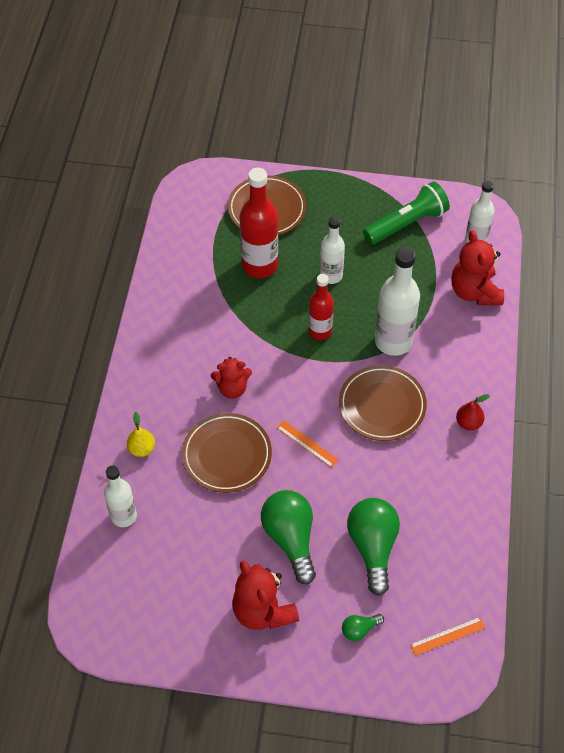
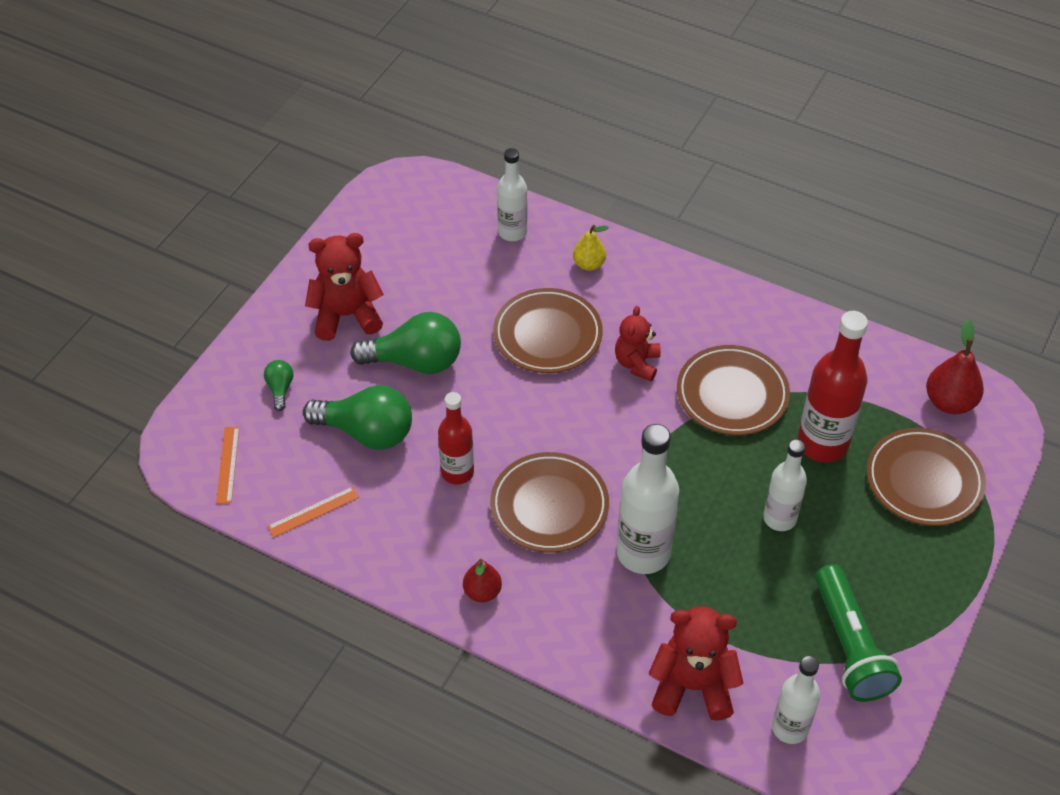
camera: 110 degrees right, 5 degrees down
orange ruler [277,420,339,468] -> orange ruler moved to [267,486,359,537]
red bottle [308,274,334,340] -> red bottle moved to [438,392,474,484]
none -> brown plate [677,345,790,435]
none -> red pear [926,319,984,414]

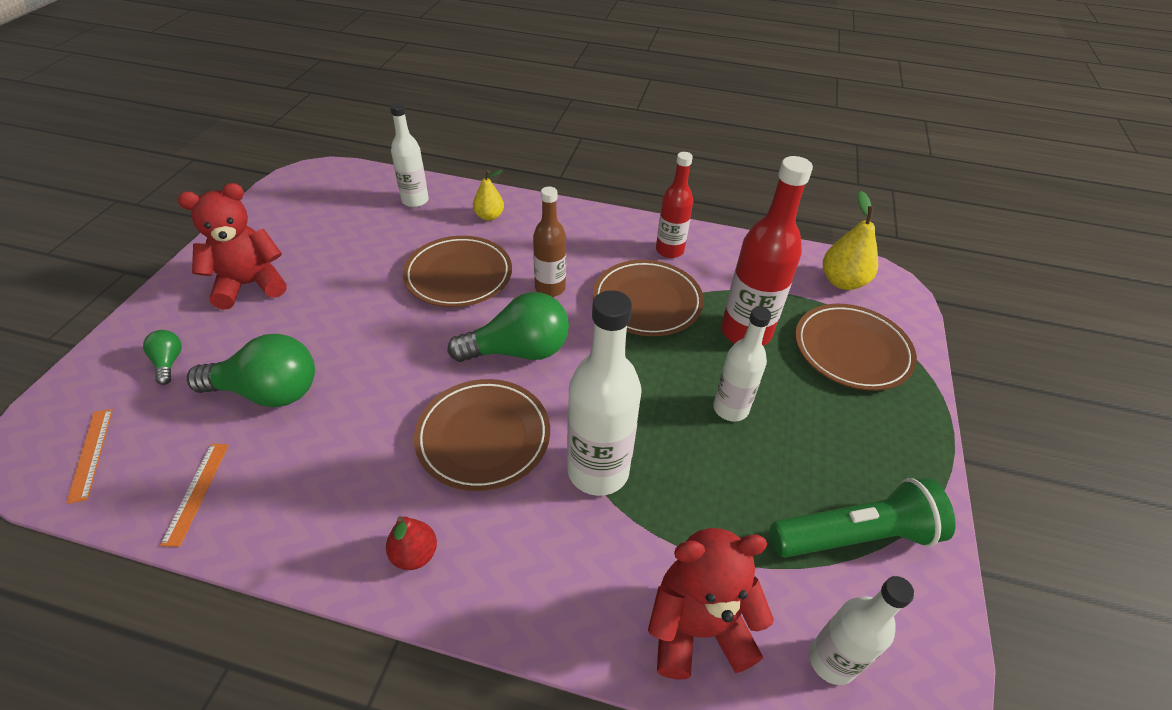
camera: 15 degrees left, 5 degrees down
orange ruler [267,486,359,537] -> orange ruler turned 45 degrees counterclockwise [160,444,229,547]
green light bulb [350,312,461,374] -> green light bulb moved to [447,292,569,362]
red bottle [438,392,474,484] -> red bottle moved to [656,152,693,258]
red teddy bear [615,306,661,381] -> brown bottle [533,187,566,297]
green flashlight [815,564,902,702] -> green flashlight turned 75 degrees counterclockwise [770,478,956,558]
red pear [926,319,984,414] -> yellow pear [823,191,878,290]

